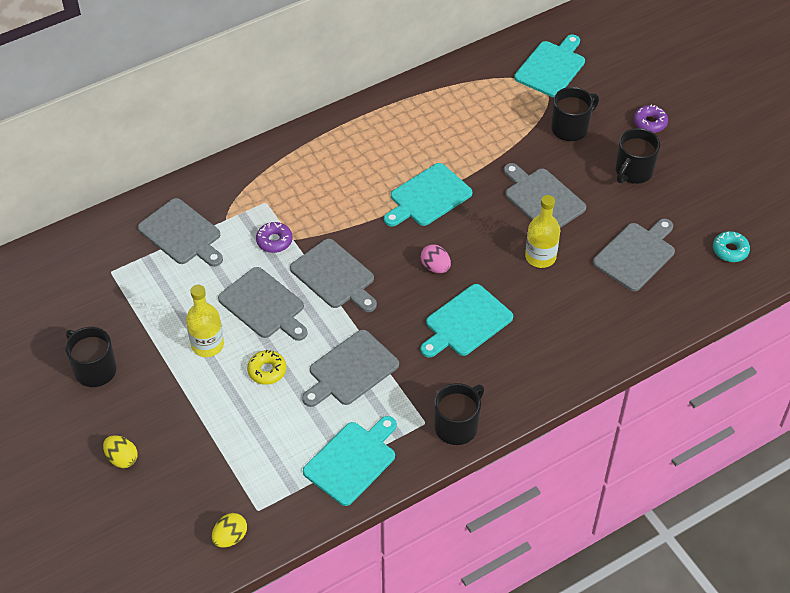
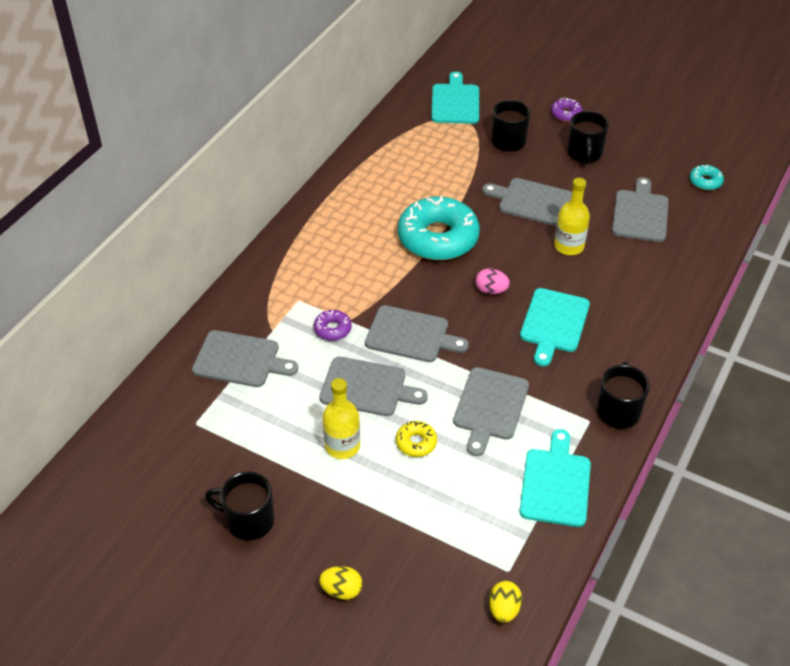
camera: 30 degrees left, 5 degrees down
turquoise cutting board [384,163,472,227] -> turquoise donut [398,196,480,260]

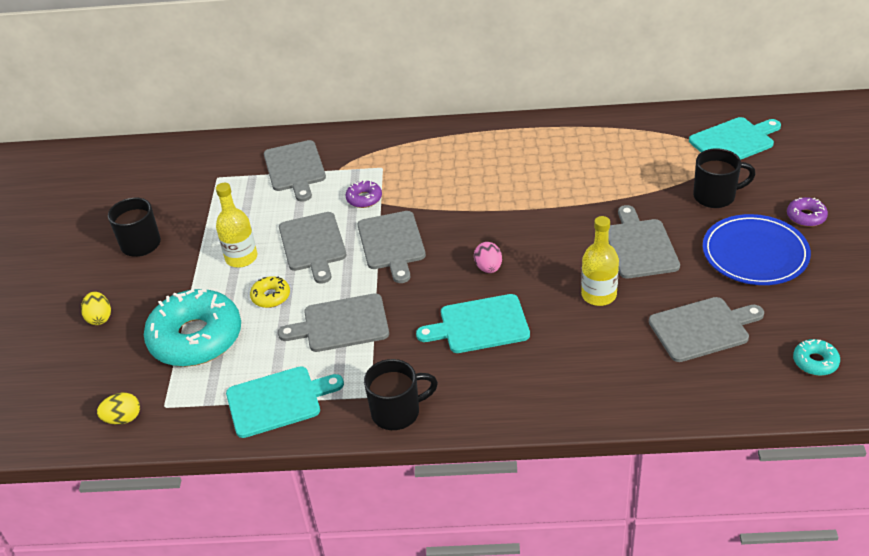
camera: 65 degrees right, 5 degrees down
turquoise donut [398,196,480,260] -> turquoise donut moved to [144,289,241,367]
black mug [567,111,609,164] -> blue plate [703,214,811,285]

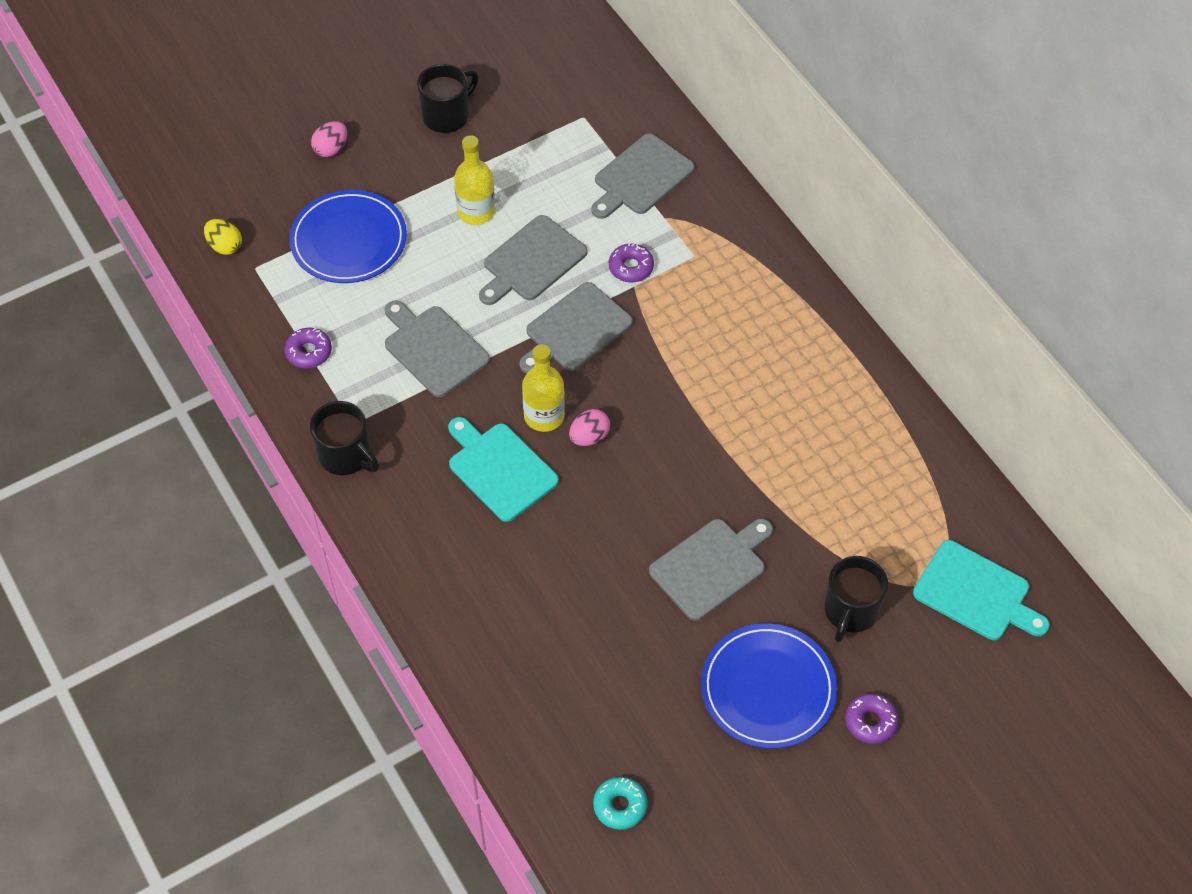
camera: 55 degrees right, 15 degrees up
yellow egg [81,292,111,325] -> pink egg [311,121,347,157]
turquoise donut [144,289,241,367] -> blue plate [289,190,407,283]
turquoise cutting board [226,366,344,438] -> purple donut [284,328,332,369]
yellow donut [250,276,290,308] -> none
yellow bottle [581,216,619,306] -> yellow bottle moved to [522,344,565,432]
grey cutting board [649,297,764,362] -> none
black mug [693,148,756,208] -> black mug turned 60 degrees clockwise [824,556,888,643]

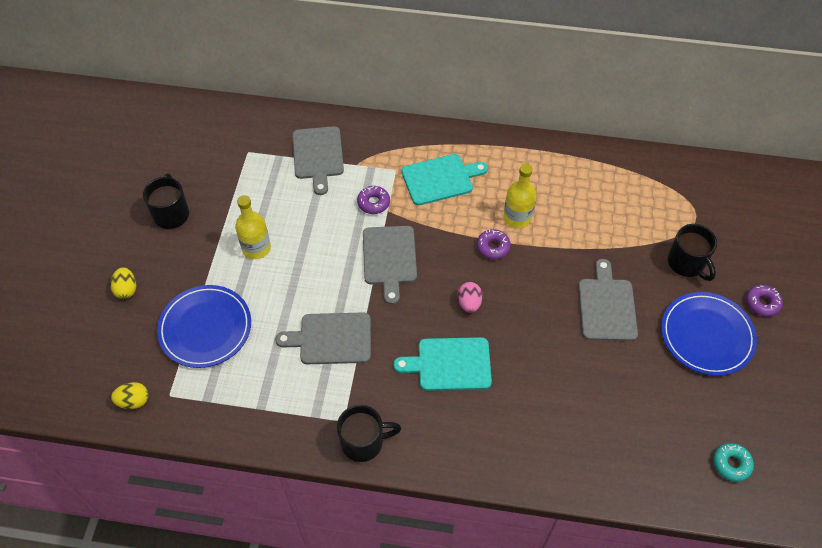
camera: 50 degrees left, 0 degrees up
purple donut [284,328,332,369] -> purple donut moved to [477,229,511,259]
pink egg [311,121,347,157] -> yellow egg [110,267,136,299]
grey cutting board [479,215,588,305] -> none
yellow bottle [522,344,565,432] -> yellow bottle moved to [504,164,536,228]
turquoise cutting board [913,540,1050,640] -> turquoise cutting board moved to [402,154,488,205]

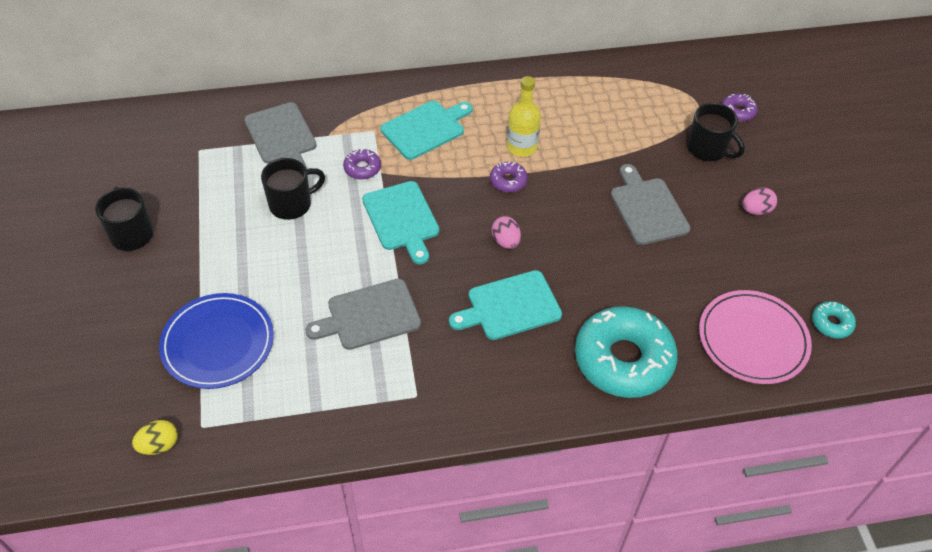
camera: 20 degrees left, 5 degrees down
yellow egg [110,267,136,299] -> none
yellow bottle [235,195,271,259] -> none
black mug [337,405,401,462] -> black mug moved to [261,158,325,220]
grey cutting board [363,226,417,305] -> turquoise cutting board [362,181,440,265]
blue plate [661,292,757,376] -> pink egg [742,188,777,215]
purple donut [746,285,783,317] -> purple donut moved to [722,94,758,122]
none -> turquoise donut [575,306,678,398]
none -> pink plate [699,290,812,384]

